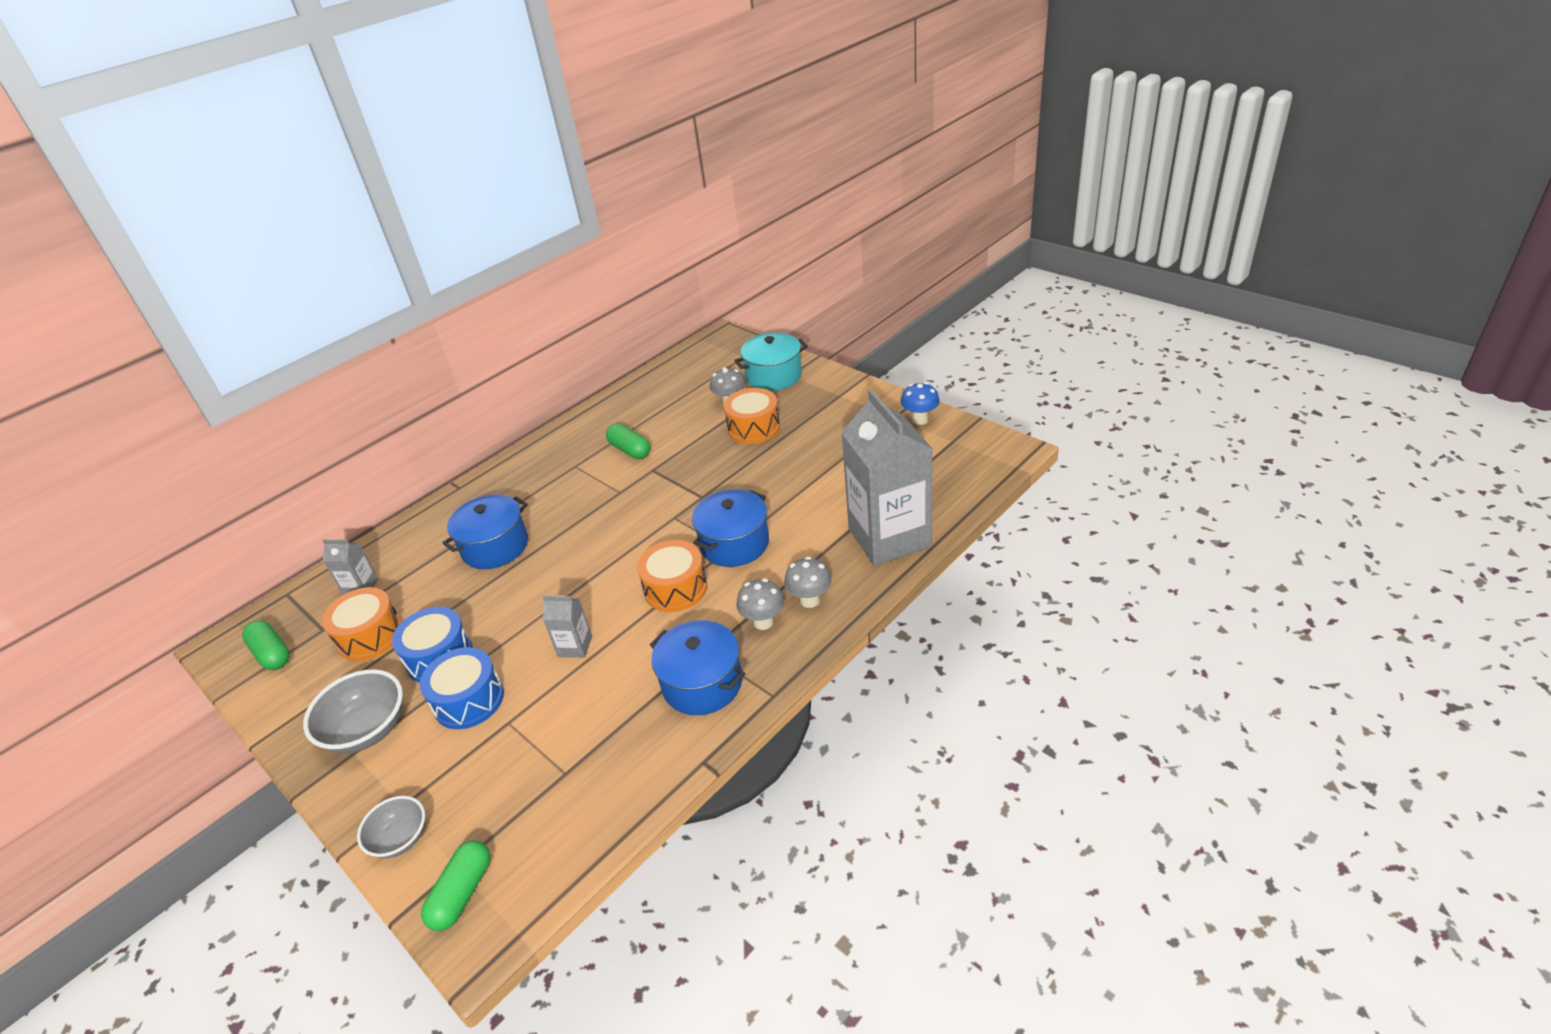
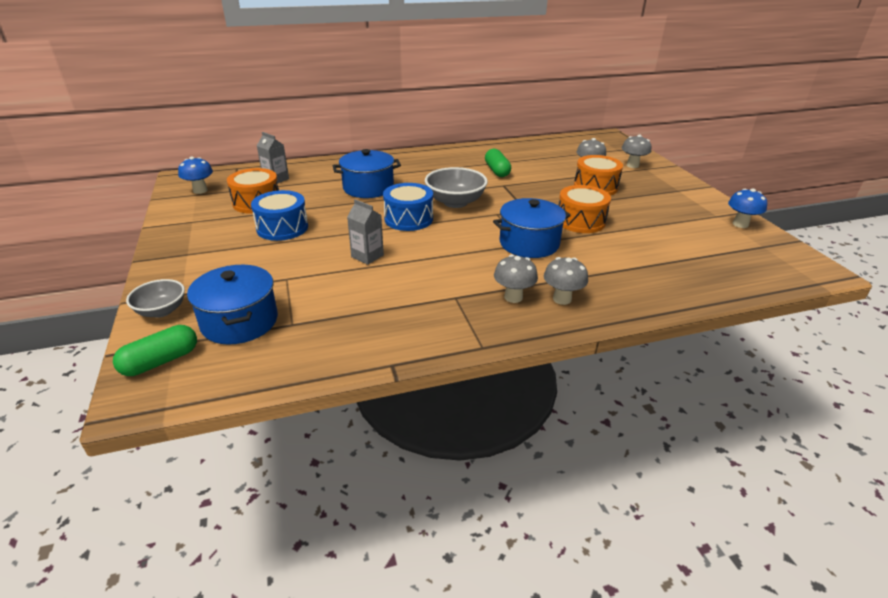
camera: 25 degrees right, 5 degrees down
green capsule [242,620,290,670] -> blue mushroom [178,156,213,194]
grey bowl [303,669,403,753] -> grey bowl moved to [425,167,488,208]
blue drum [420,647,504,729] -> blue drum moved to [383,183,433,231]
orange drum [637,540,707,612] -> orange drum moved to [558,185,611,233]
blue pot [650,620,745,715] -> blue pot moved to [187,265,278,345]
turquoise pot [734,333,808,391] -> grey mushroom [622,134,651,168]
grey carton [841,389,932,566] -> none

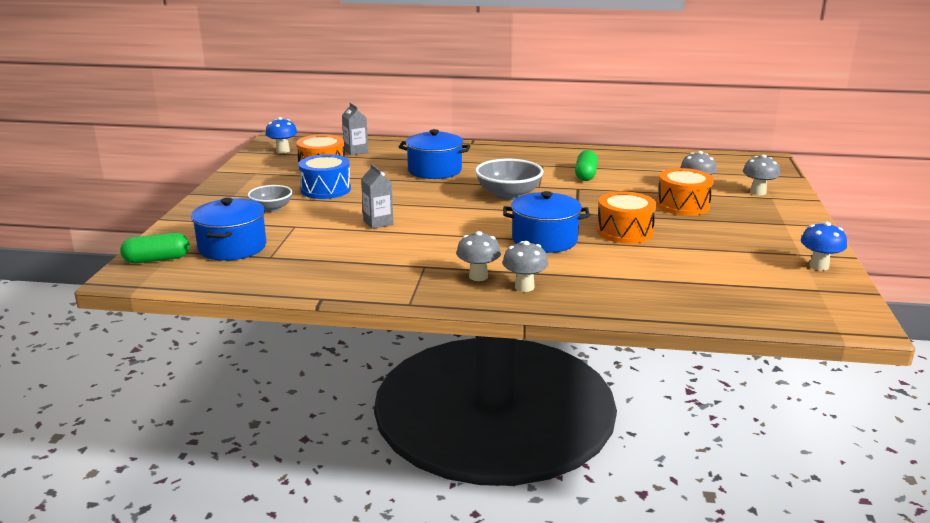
camera: 25 degrees right, 10 degrees down
grey bowl [126,279,185,318] -> grey bowl moved to [248,185,293,212]
blue drum [383,183,433,231] -> none

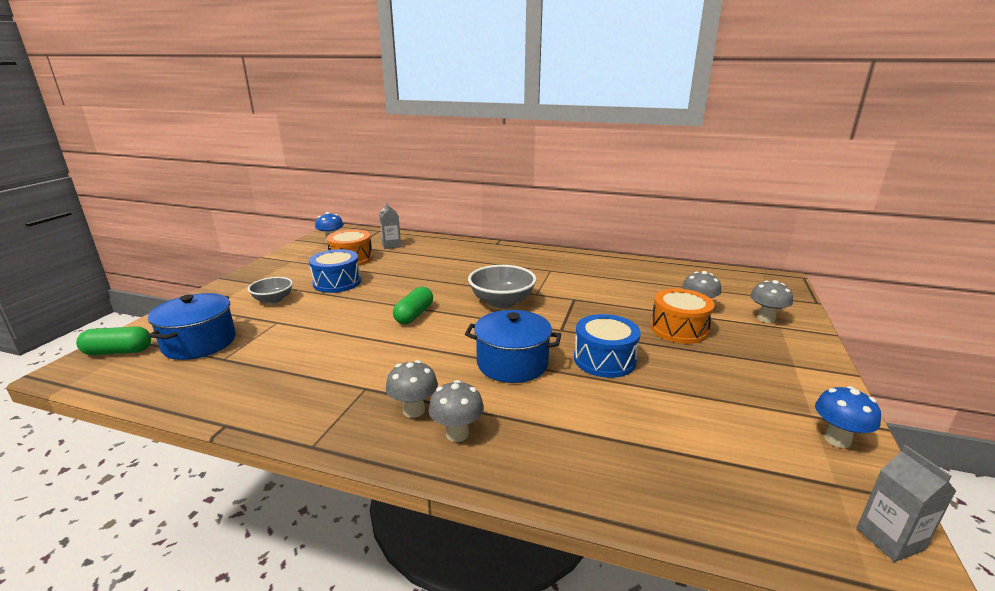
camera: 10 degrees right, 0 degrees up
grey carton [361,164,393,229] -> grey carton moved to [857,445,956,562]
blue pot [399,129,470,179] -> none
green capsule [575,150,598,181] -> green capsule moved to [393,287,433,324]
orange drum [597,191,656,244] -> blue drum [574,314,641,378]

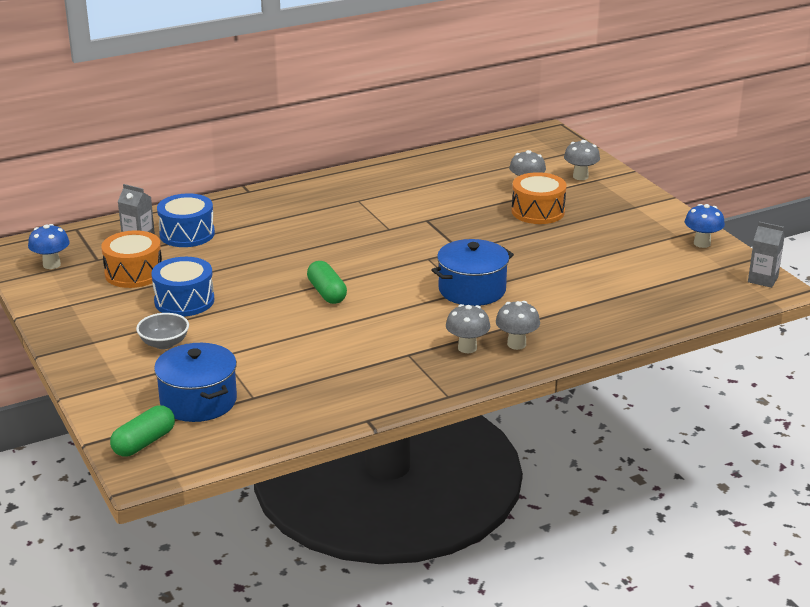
camera: 45 degrees left, 5 degrees up
grey bowl [468,265,537,308] -> none
blue drum [574,314,641,378] -> blue drum moved to [157,193,215,247]

